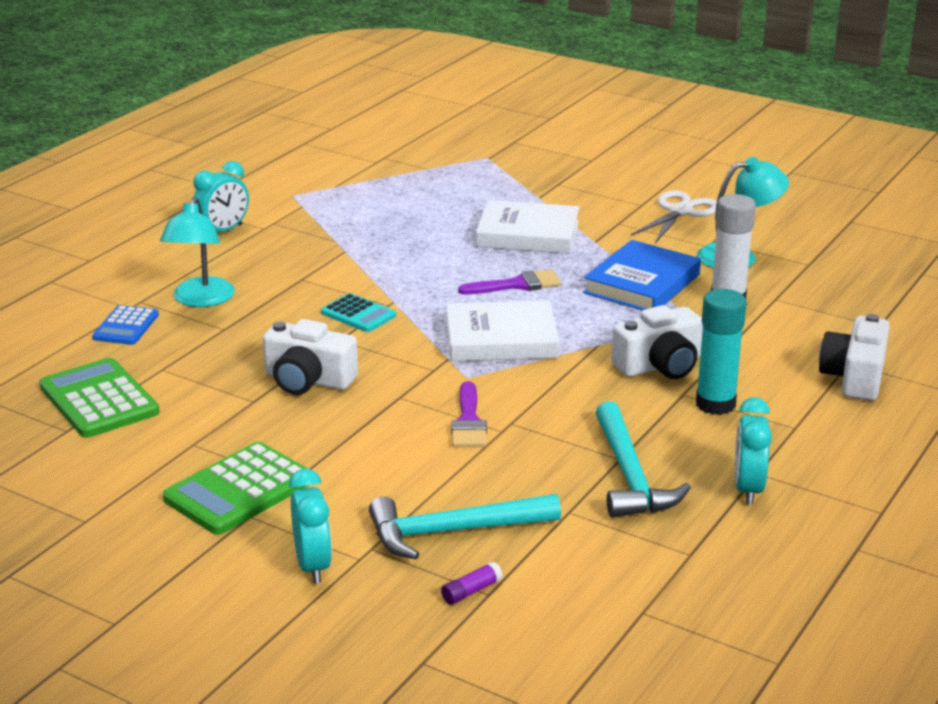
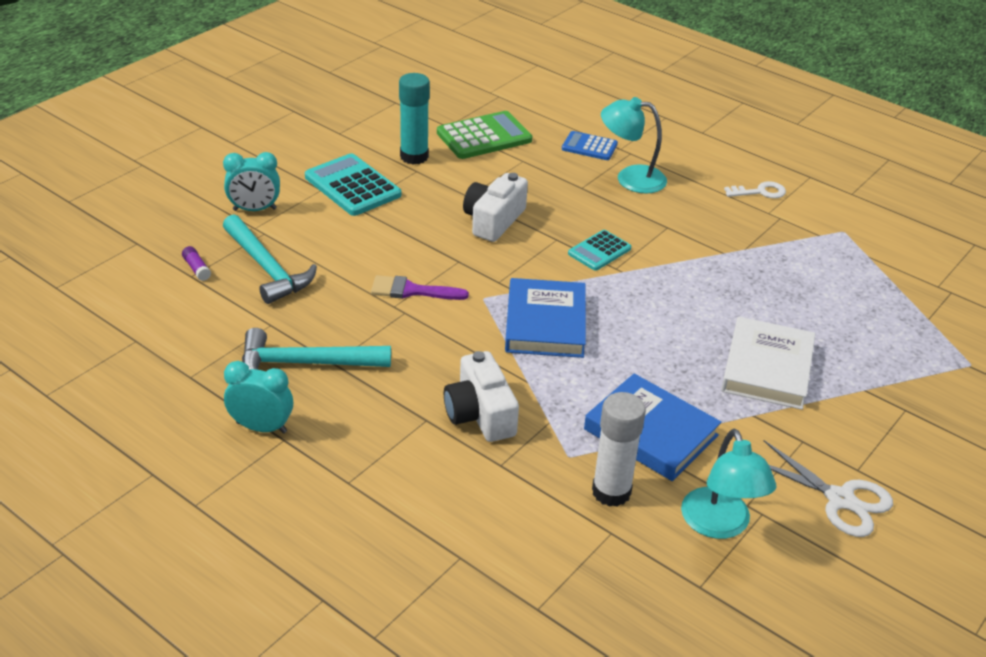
camera: 95 degrees right, 10 degrees up
green calculator [163,442,310,535] -> turquoise calculator [305,153,401,216]
turquoise clock [193,161,249,232] -> white key [724,181,786,198]
turquoise hammer [369,494,561,559] -> turquoise hammer turned 150 degrees clockwise [223,214,317,304]
white book [446,300,559,361] -> blue book [505,278,586,358]
purple brush [458,270,561,294] -> none
turquoise glue stick [696,289,747,415] -> turquoise glue stick moved to [399,73,430,165]
white camera [819,314,890,401] -> none

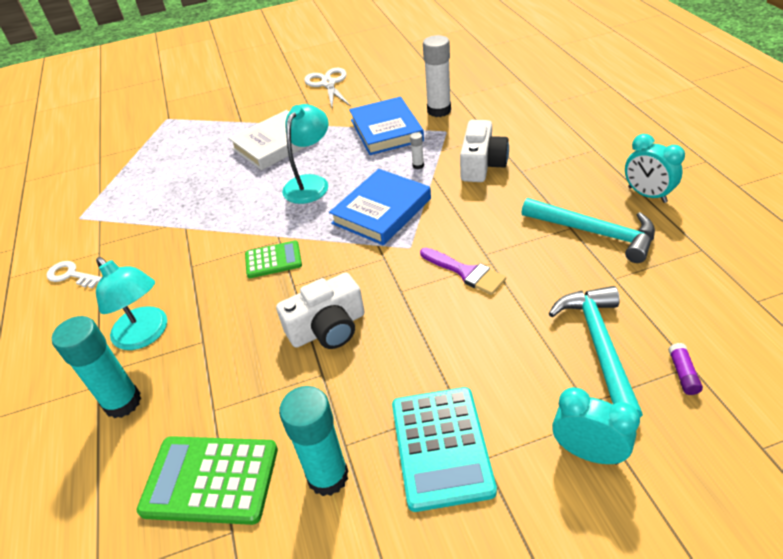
camera: 140 degrees left, 5 degrees up
blue calculator [562,131,618,160] -> turquoise glue stick [52,316,141,418]
turquoise calculator [568,230,631,271] -> green calculator [245,241,302,278]
turquoise lamp [681,429,776,539] -> turquoise lamp moved to [282,104,328,204]
none -> white glue stick [410,132,424,169]

